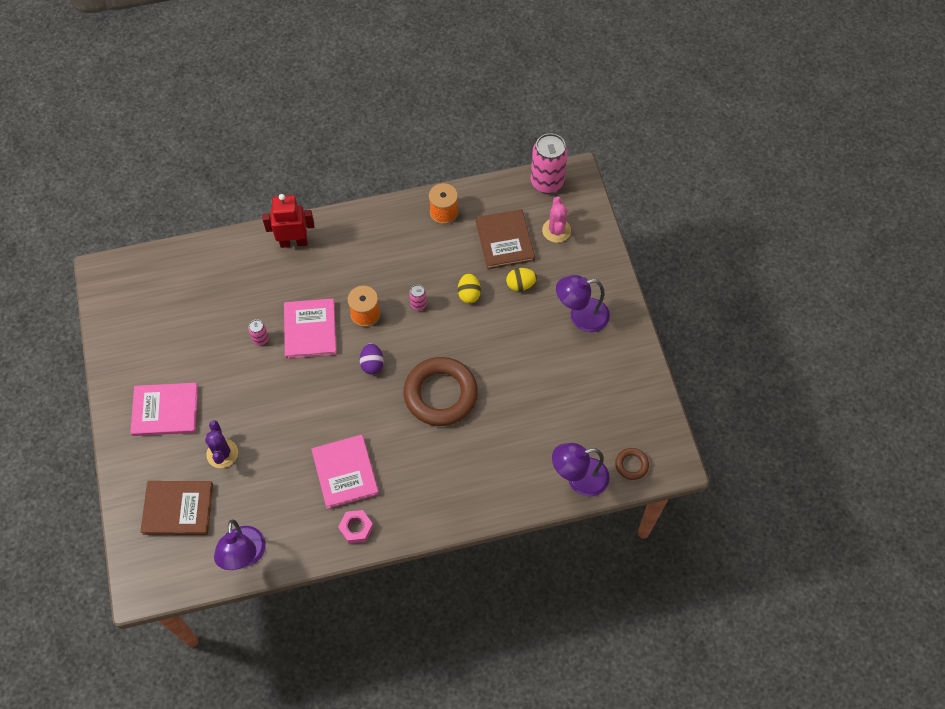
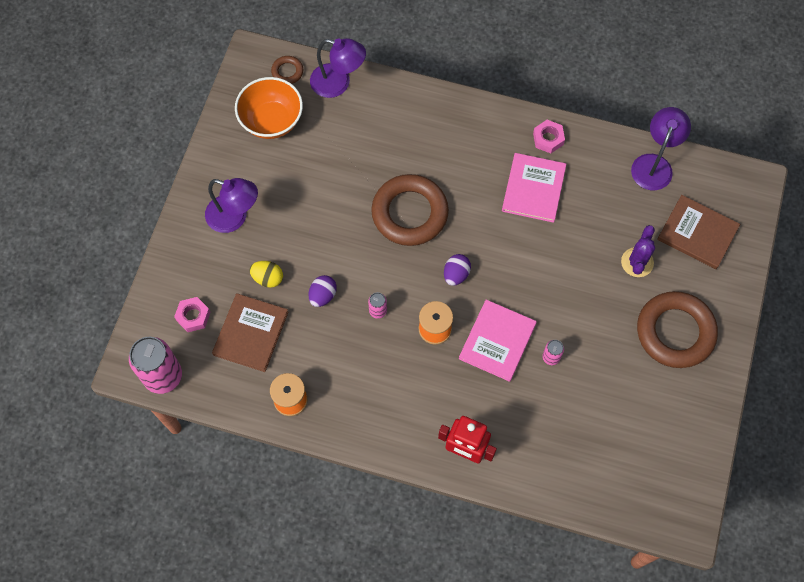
camera: 150 degrees left, 5 degrees up
pink book [130,383,198,436] -> brown ring [637,291,718,368]
yellow egg [458,273,481,303] -> purple egg [309,275,337,307]
pink cactus [542,196,571,243] -> pink nut [174,297,211,332]
none -> orange bowl [235,77,303,139]

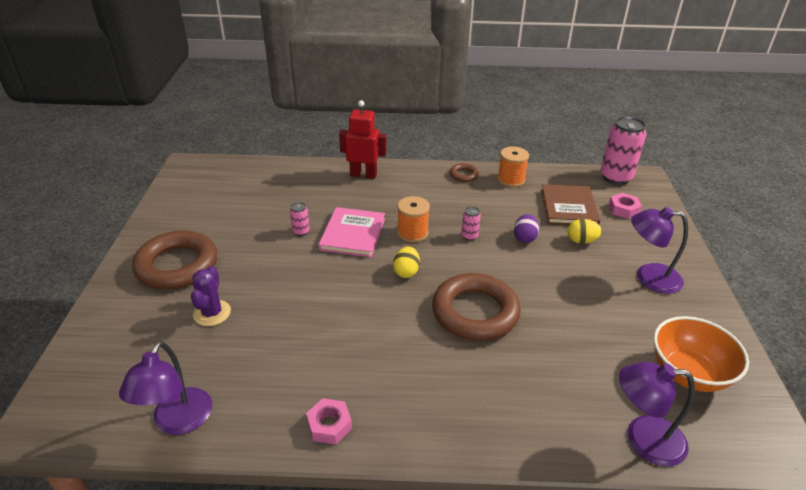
camera: 165 degrees right, 30 degrees down
brown ring [271,56,303,84] -> brown ring moved to [450,163,479,182]
purple egg [444,254,471,286] -> yellow egg [393,246,420,278]
pink book [502,153,566,223] -> none
brown book [657,195,740,269] -> none

